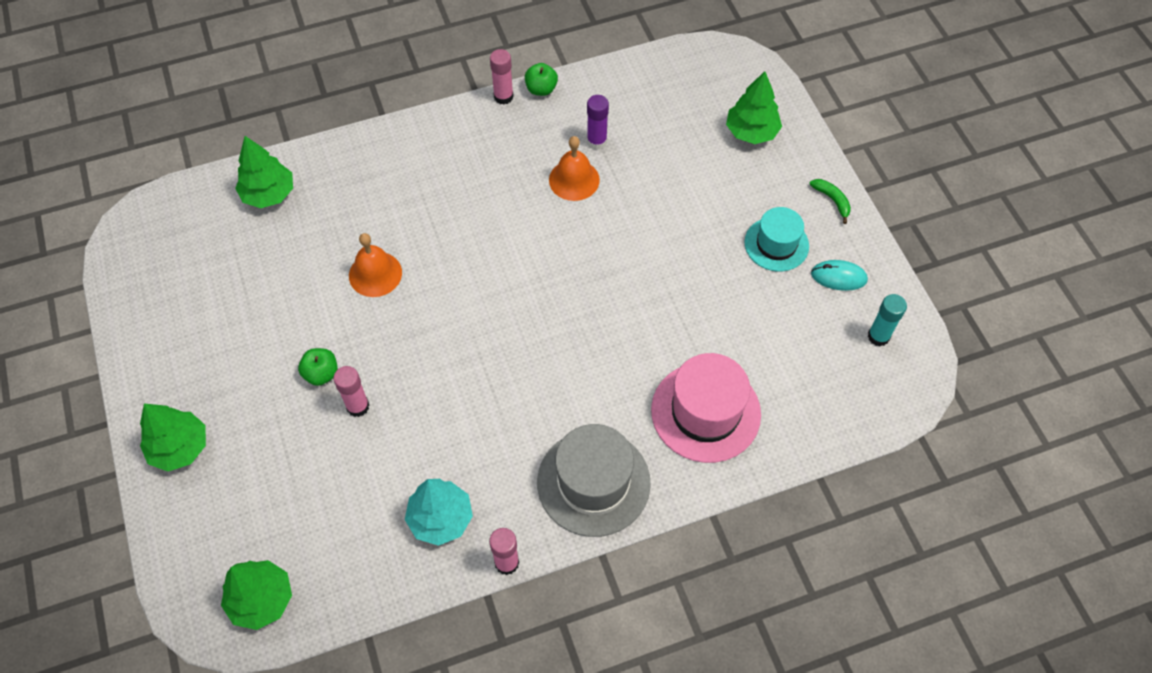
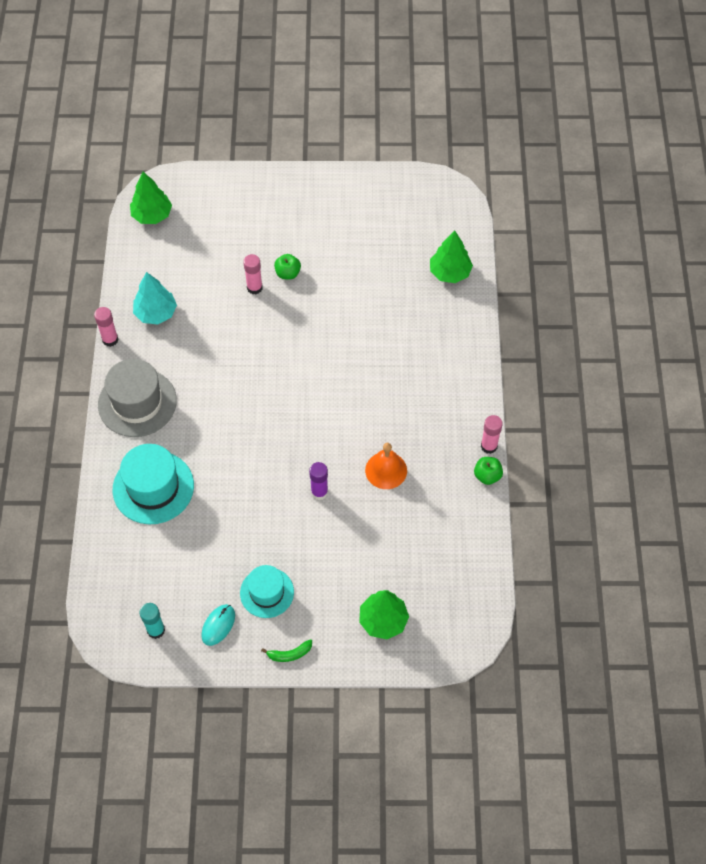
camera: 110 degrees right, 0 degrees up
green tree [140,404,206,471] -> none
orange bell [349,233,402,297] -> none
purple glue stick [587,95,609,150] -> purple glue stick moved to [309,462,328,500]
pink hat [651,353,761,463] -> turquoise hat [113,444,194,524]

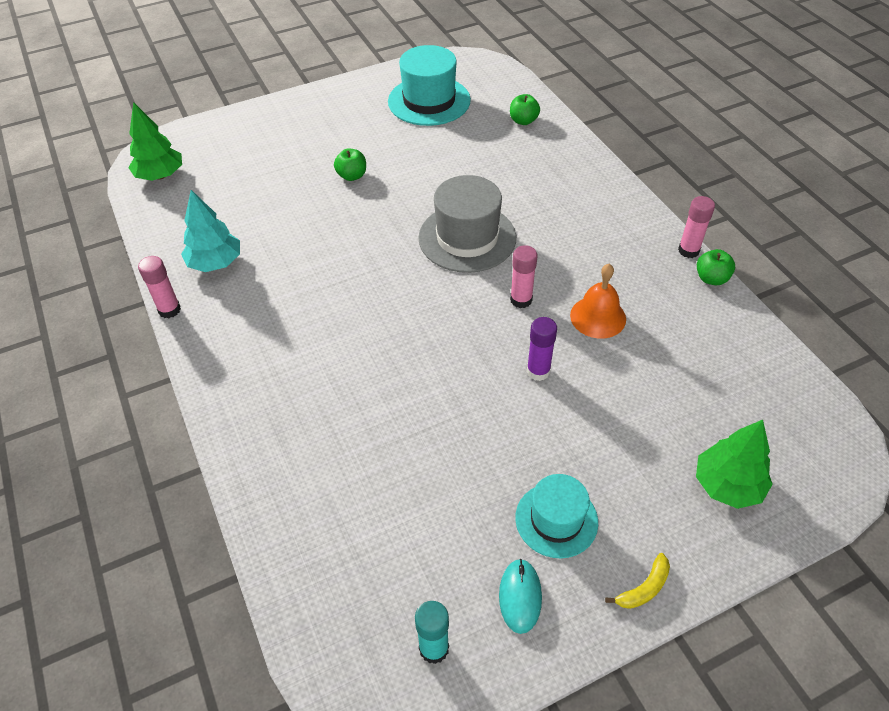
camera: 25 degrees left, 10 degrees down
grey hat [98,359,177,437] -> grey hat moved to [418,175,516,273]
turquoise hat [113,444,194,524] -> turquoise hat moved to [388,45,471,126]
pink glue stick [243,254,263,294] -> pink glue stick moved to [510,245,538,308]
green banana [261,639,312,662] -> yellow banana [605,553,670,609]
green tree [430,230,473,283] -> green apple [510,94,540,125]

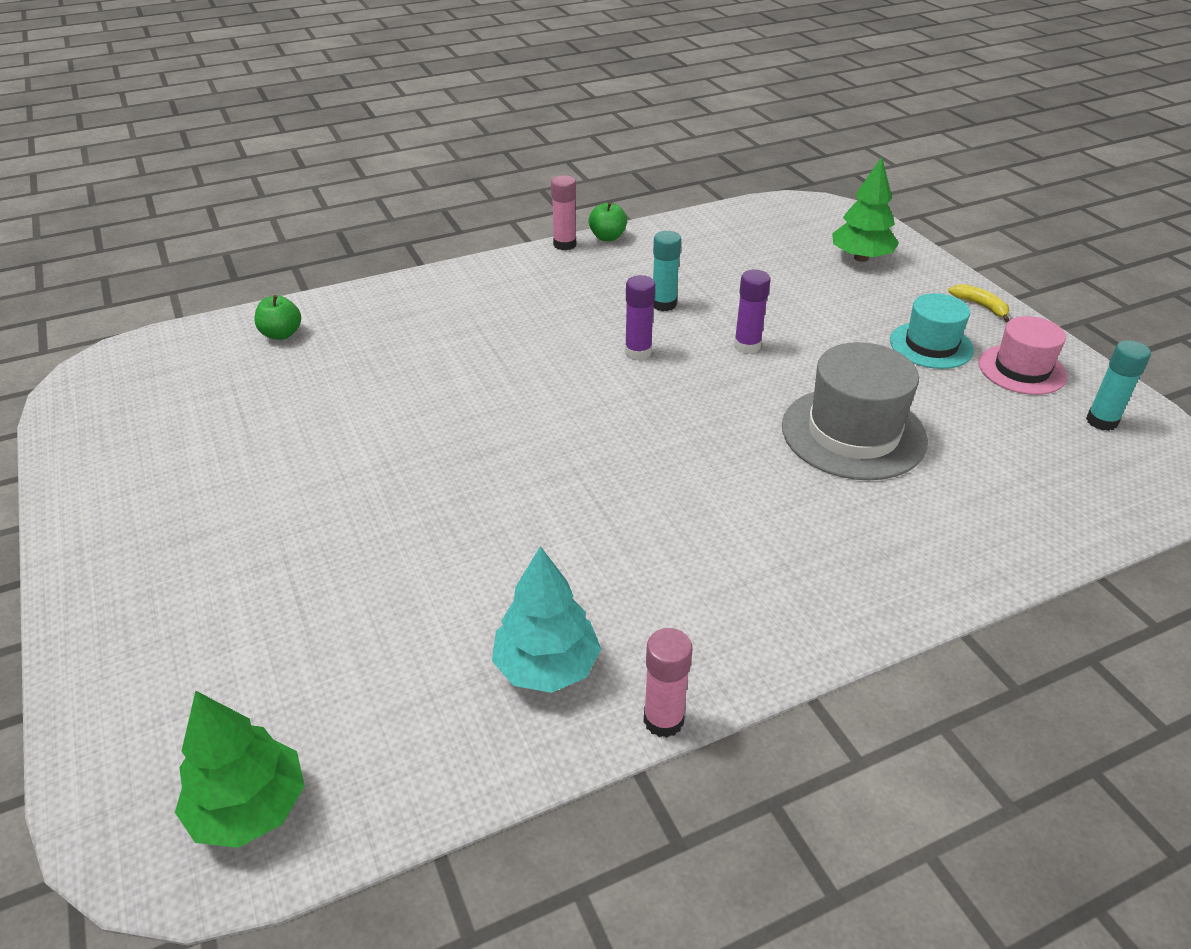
camera: 90 degrees left, 10 degrees down
green apple [334,148,366,181] -> none
turquoise hat [388,45,471,126] -> none
grey hat [418,175,516,273] -> grey hat moved to [782,342,928,480]
turquoise mouse [499,559,542,634] -> pink hat [979,316,1067,395]
pink glue stick [510,245,538,308] -> purple glue stick [625,275,655,360]
orange bell [570,264,626,339] -> turquoise glue stick [653,231,681,311]

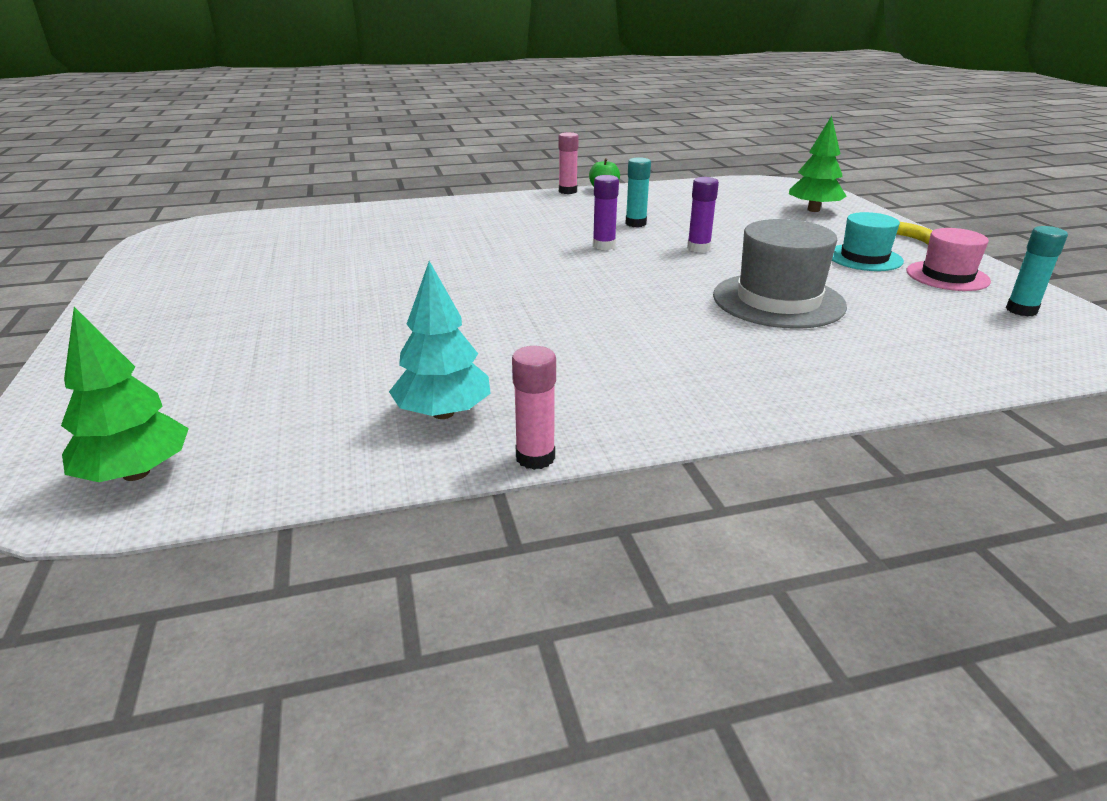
camera: 10 degrees right, 10 degrees down
green apple [254,295,301,340] -> none

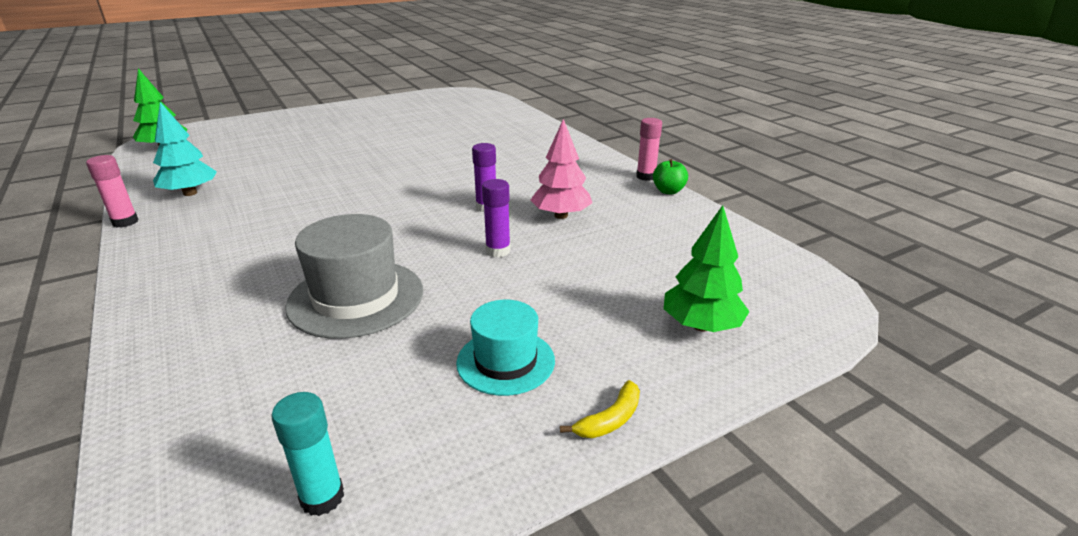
camera: 75 degrees right, 0 degrees up
turquoise glue stick [625,157,651,227] -> pink tree [530,119,592,219]
pink hat [907,228,991,291] -> none

